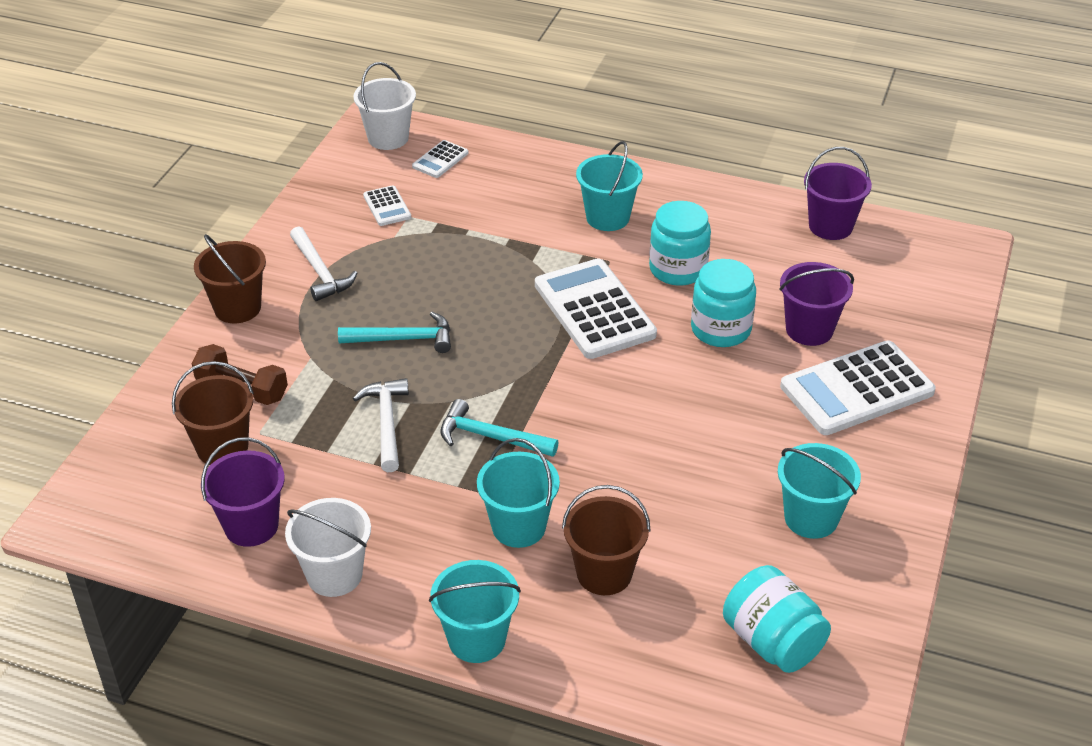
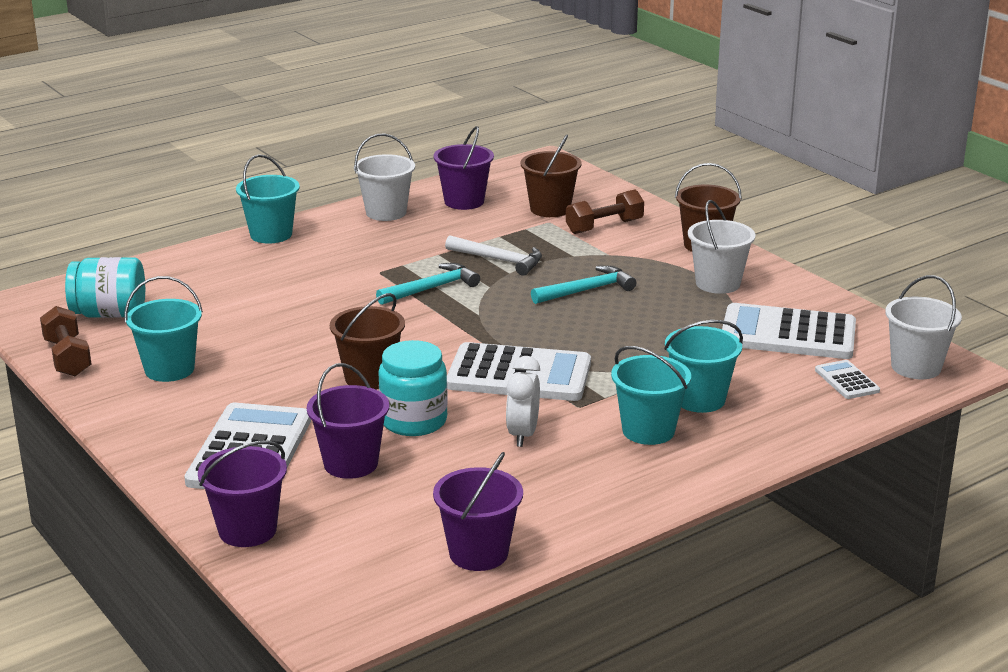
camera: 125 degrees right, 15 degrees down
white hammer [290,226,357,301] -> white bucket [688,200,755,294]
turquoise hammer [338,312,451,353] -> turquoise hammer turned 150 degrees counterclockwise [531,266,636,304]
white calculator [363,185,411,226] -> white calculator [722,303,856,359], size x2.13
turquoise bucket [477,438,560,548] -> turquoise bucket moved to [664,320,743,413]
brown bucket [562,485,651,595] -> brown bucket moved to [330,293,405,390]
turquoise jar [649,201,711,286] -> white clock [506,356,540,447]
none -> brown dumbbell [40,306,91,376]
none -> purple bucket [198,440,287,547]

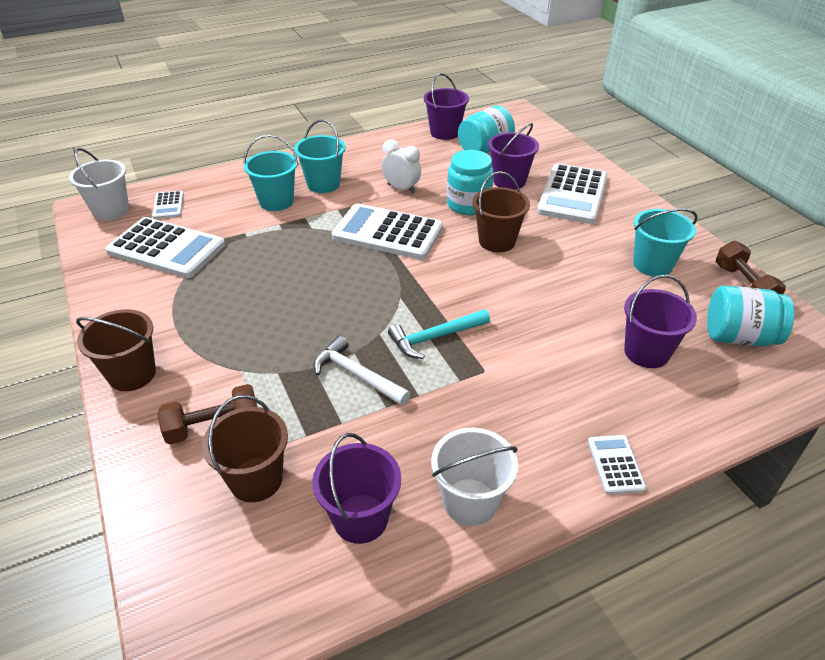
camera: 170 degrees left, 15 degrees up
purple bucket [198,440,287,547] -> purple bucket moved to [624,275,697,368]
turquoise bucket [236,154,300,244] -> white calculator [588,435,647,495]
white clock [506,356,540,447] -> white clock turned 75 degrees counterclockwise [382,139,421,194]
turquoise hammer [531,266,636,304] -> none
white bucket [688,200,755,294] -> none
none -> turquoise jar [458,106,515,153]

